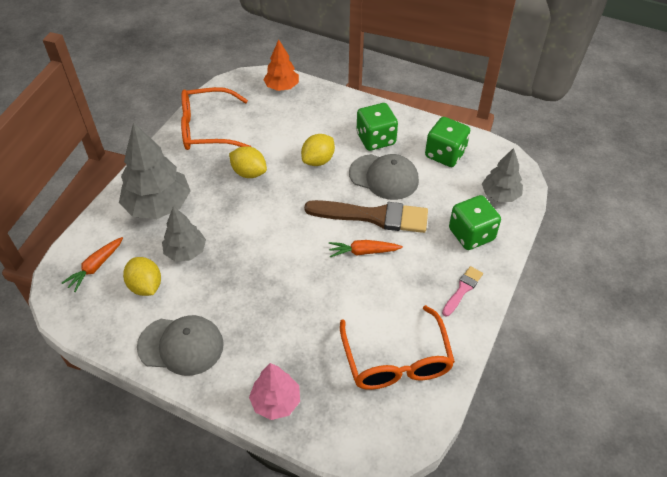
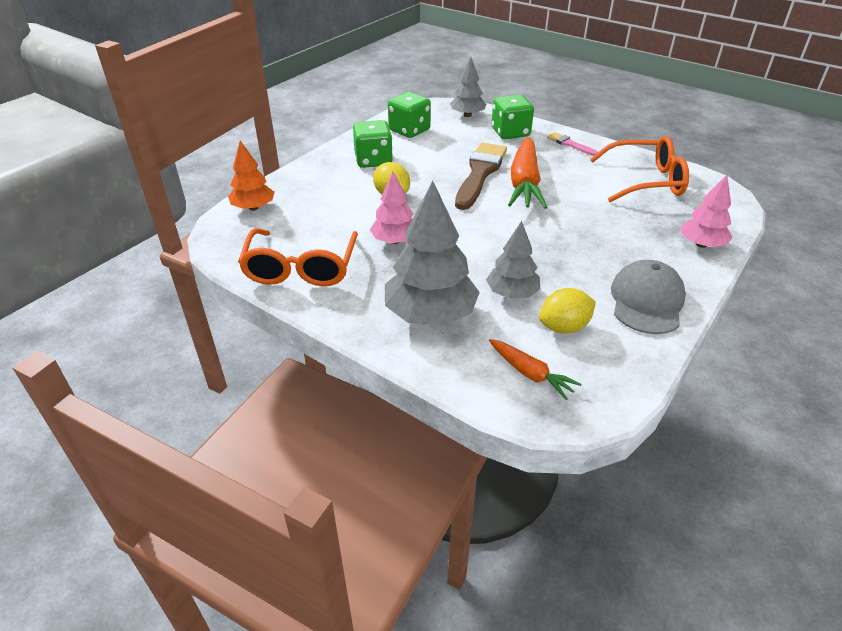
camera: 80 degrees left, 10 degrees down
yellow lemon [229,146,267,178] -> pink tree [370,171,414,244]
orange carrot [329,240,403,257] -> orange carrot [508,137,547,209], size x1.91
grey cap [349,154,419,200] -> none

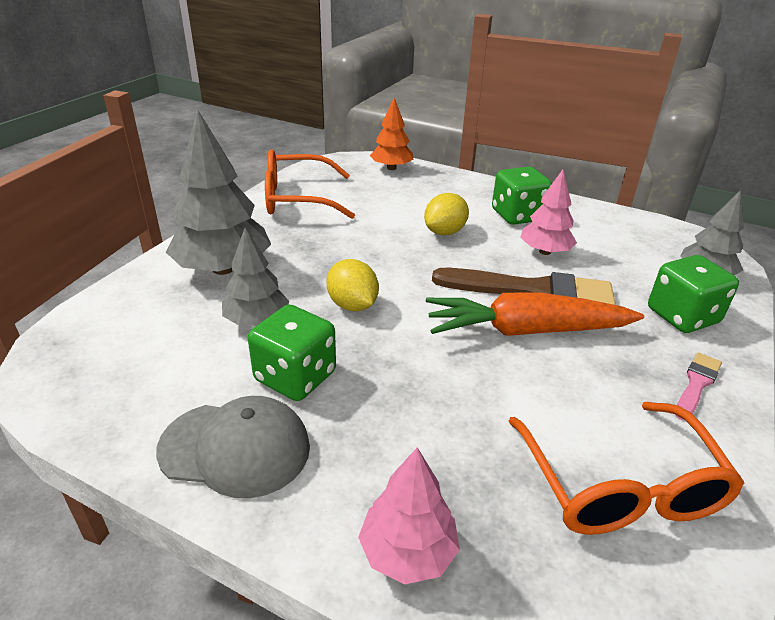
camera: 80 degrees right, 5 degrees down
pink tree [370,171,414,244] -> pink tree moved to [520,170,577,255]
green dice [388,92,431,138] -> green dice moved to [248,304,336,401]
orange carrot [489,339,581,400] -> none
yellow lemon [539,288,596,334] -> yellow lemon moved to [327,259,379,311]

